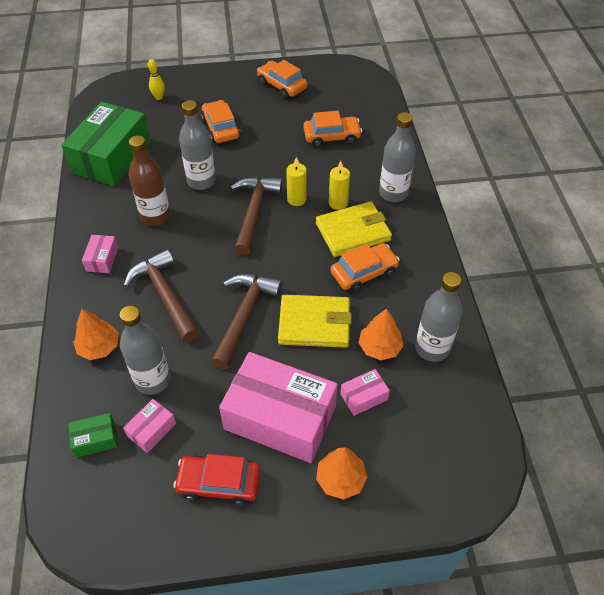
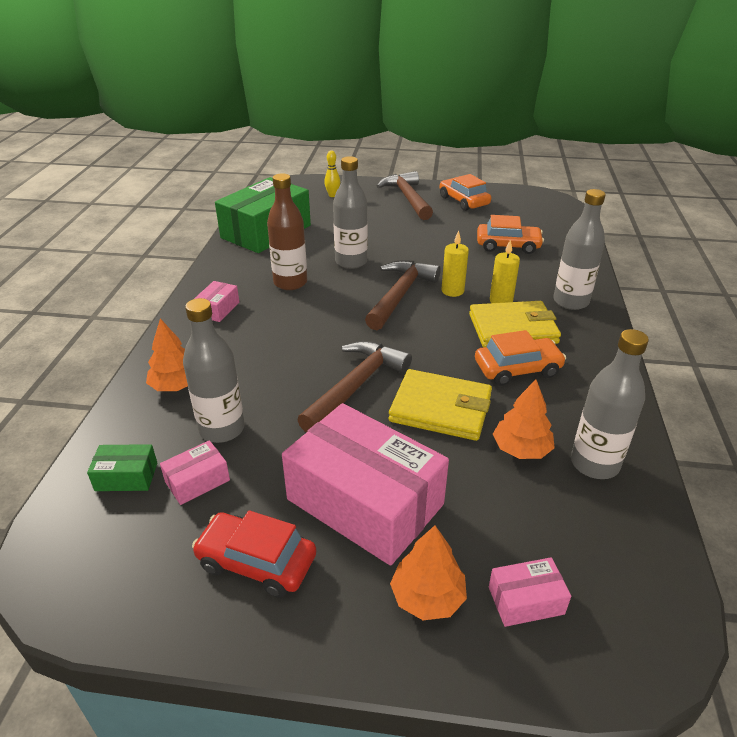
camera: 15 degrees right, 15 degrees down
brown hammer [124,249,199,342] -> brown hammer moved to [377,171,433,220]
orange car [201,100,240,143] -> none
pink box [340,369,390,416] -> pink box moved to [489,557,571,627]

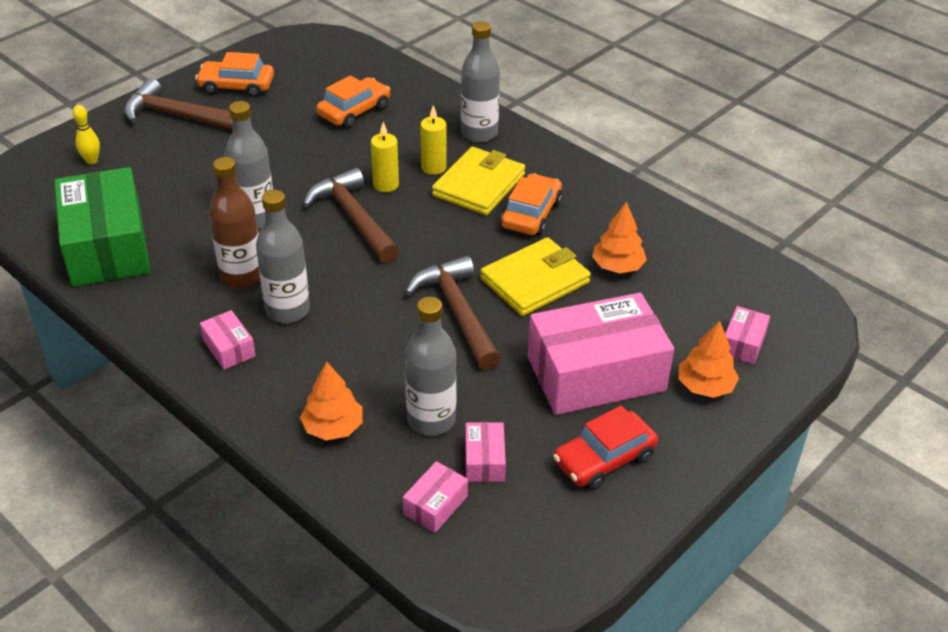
camera: 55 degrees left, 5 degrees up
green box [87,444,157,491] -> pink box [403,461,468,533]
grey bottle [571,329,649,479] -> grey bottle moved to [256,190,310,323]

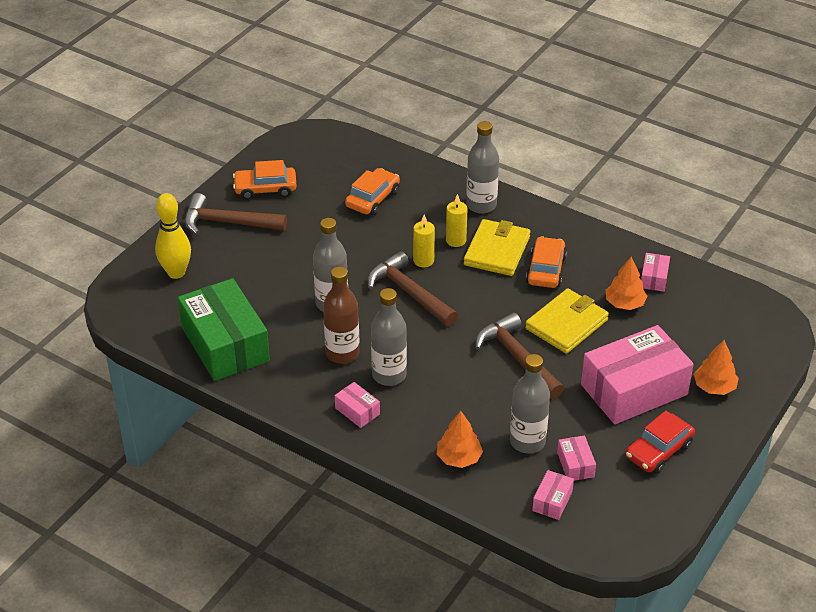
camera: 10 degrees left, 0 degrees up
yellow bowling pin [73,105,100,164] -> yellow bowling pin [155,193,191,279], size x1.85
pink box [725,306,770,364] -> pink box moved to [641,253,670,292]

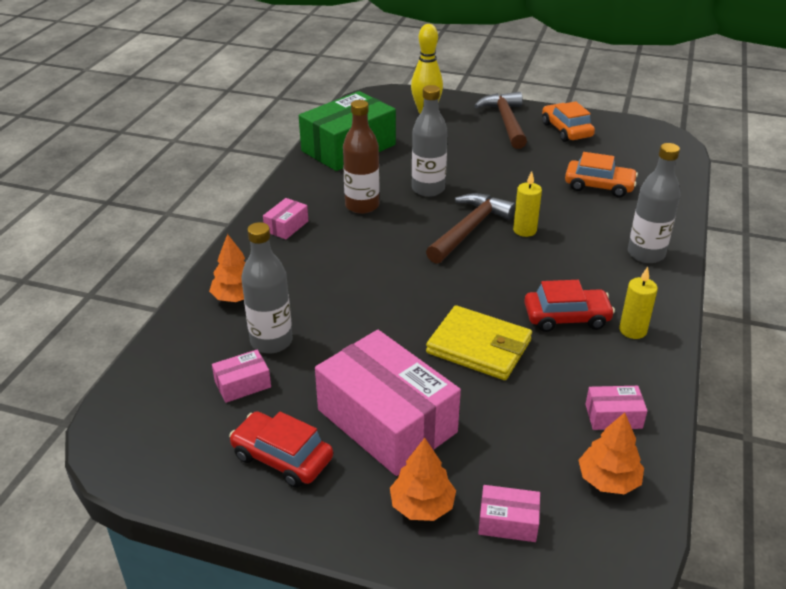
camera: 75 degrees right, 5 degrees down
grey bottle [371,288,407,386] -> none
yellow candle [446,194,468,247] -> yellow candle moved to [619,267,658,339]
yellow wallet [464,219,530,276] -> none
brown hammer [475,313,564,399] -> none
orange car [526,236,567,288] -> red car [524,280,615,332]
pink box [532,470,574,520] -> pink box moved to [478,485,540,542]
orange tree [606,257,648,310] -> orange tree moved to [578,413,644,494]

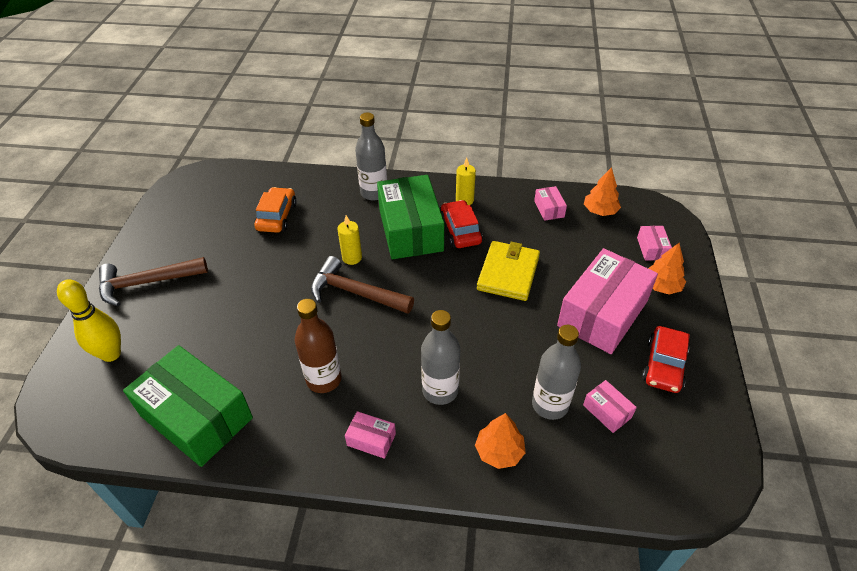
camera: 100 degrees left, 10 degrees up
grey bottle [412,85,448,197] -> grey bottle moved to [421,310,460,405]
orange car [542,101,595,142] -> none
none -> green box [377,175,444,259]

